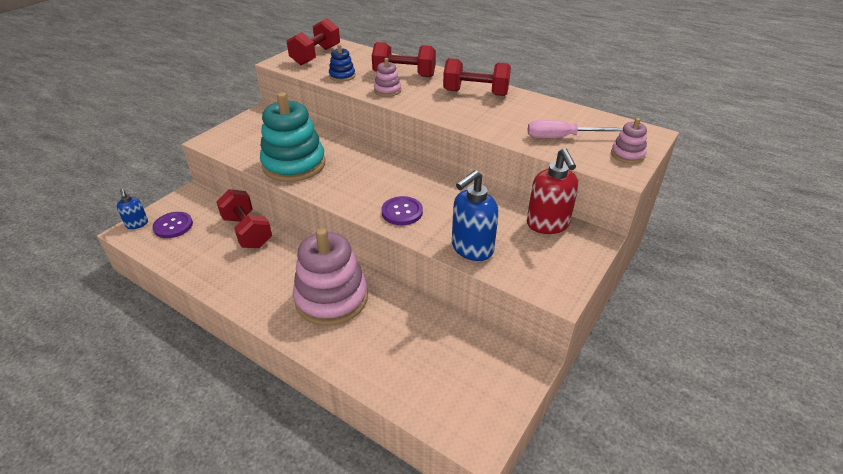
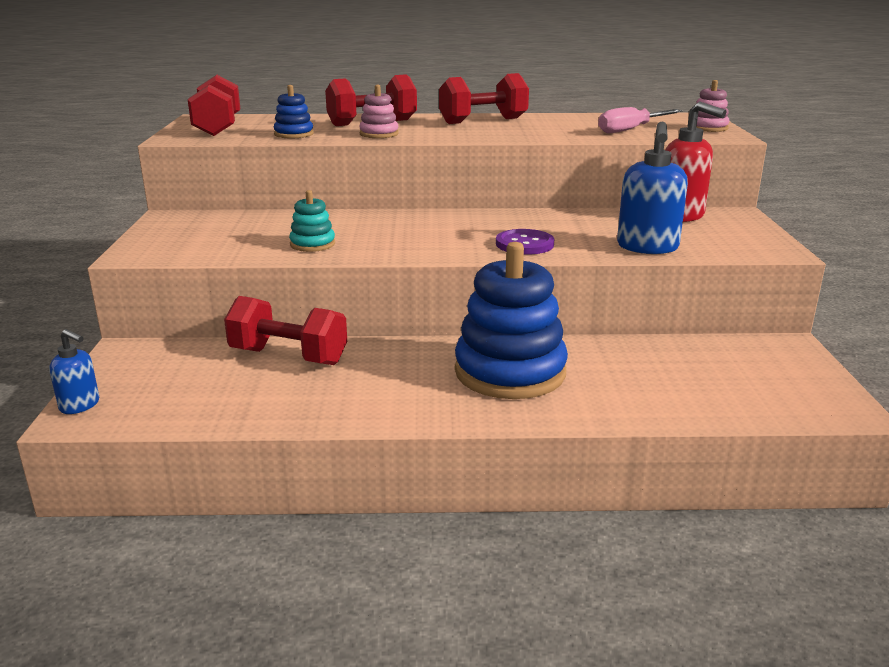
camera: 35 degrees left, 15 degrees down
purple button [153,212,193,238] -> none
turquoise stacking toy [260,92,325,182] -> turquoise stacking toy [289,190,335,252], size x0.45
pink stacking toy [293,228,368,326] -> blue stacking toy [455,242,568,399]

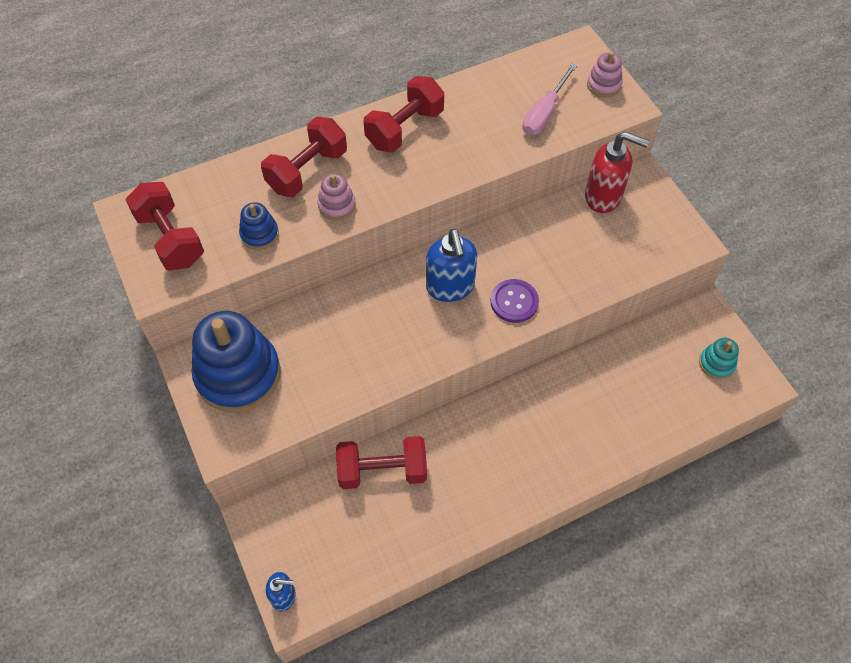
camera: 25 degrees left, 35 degrees up
turquoise stacking toy [289,190,335,252] -> turquoise stacking toy moved to [699,338,739,379]
blue stacking toy [455,242,568,399] -> blue stacking toy moved to [192,311,281,413]
blue soap dispenser [617,121,688,254] -> blue soap dispenser moved to [426,229,477,302]

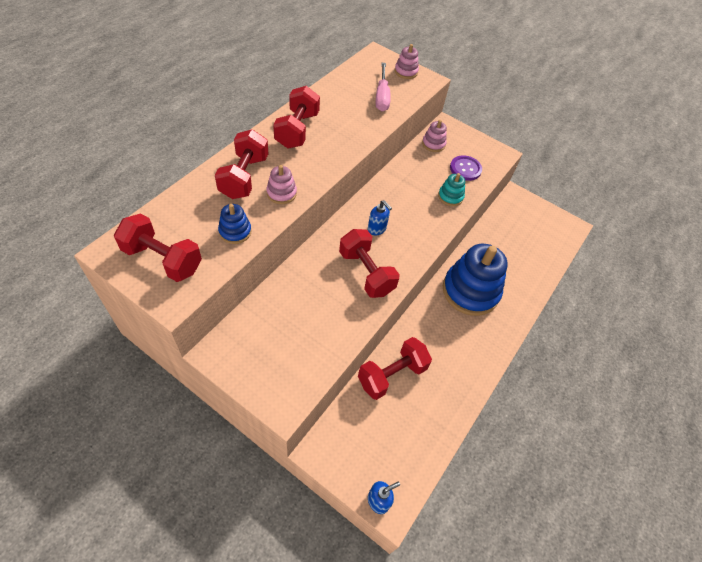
camera: 35 degrees left, 5 degrees down
blue stacking toy [192,311,281,413] -> blue stacking toy moved to [443,244,508,316]
blue soap dispenser [426,229,477,302] -> blue soap dispenser [368,200,392,235], size x0.57
purple button [491,279,539,323] -> purple button moved to [450,155,482,181]
red soap dispenser [585,132,649,213] -> pink stacking toy [422,120,447,152]
turquoise stacking toy [699,338,739,379] -> turquoise stacking toy moved to [438,173,465,206]
none -> red dumbbell [339,229,400,298]

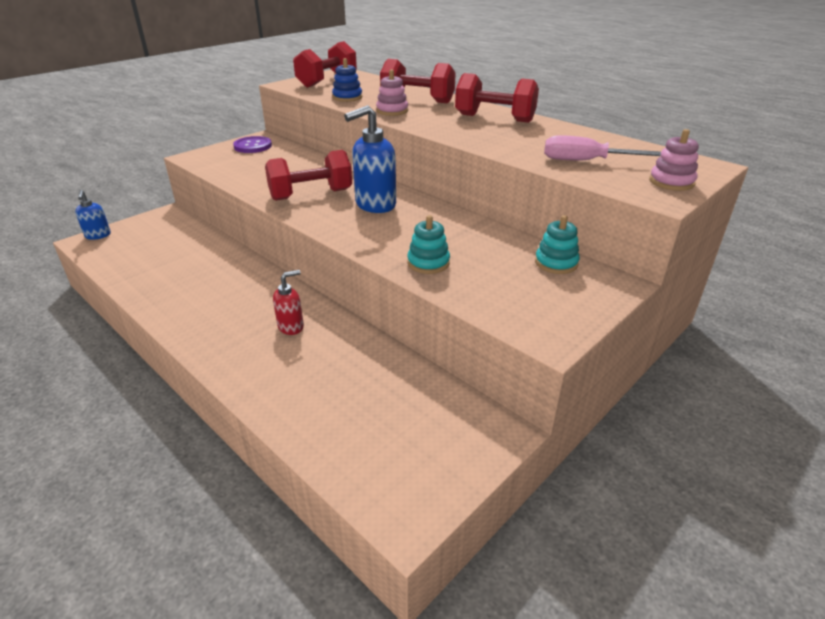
camera: 105 degrees right, 20 degrees down
red dumbbell [358,337,432,400] -> none
blue soap dispenser [368,200,392,235] -> blue soap dispenser [344,105,396,213], size x1.76
pink stacking toy [422,120,447,152] -> turquoise stacking toy [535,215,580,274]
blue stacking toy [443,244,508,316] -> red soap dispenser [273,270,304,335]
purple button [450,155,482,181] -> purple button moved to [233,136,272,153]

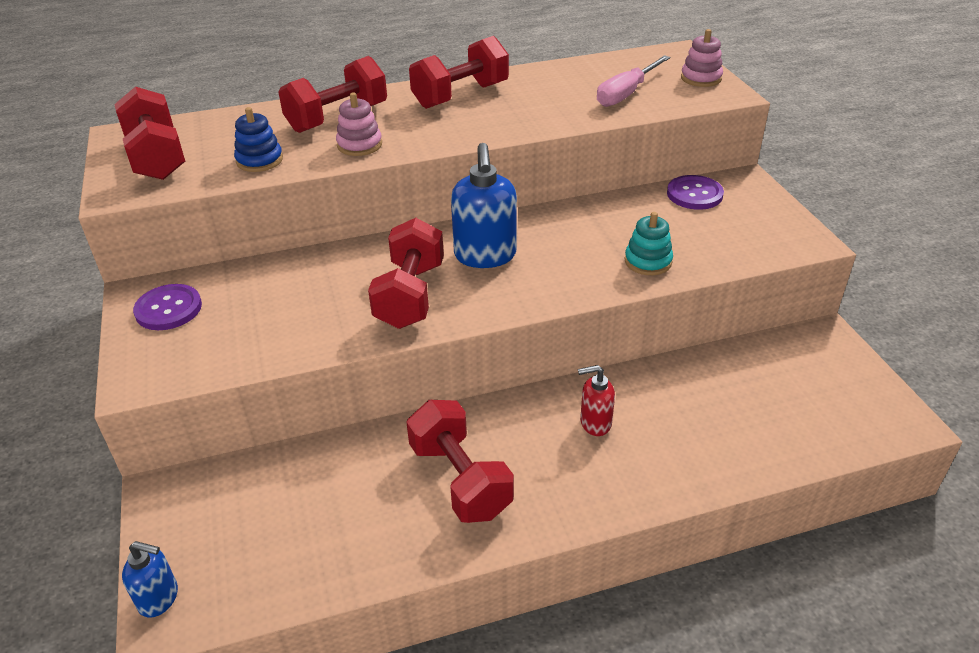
camera: 60 degrees left, 5 degrees up
red soap dispenser [273,270,304,335] -> red soap dispenser turned 90 degrees counterclockwise [578,365,615,436]
turquoise stacking toy [535,215,580,274] -> purple button [667,175,724,210]
none -> red dumbbell [406,400,514,523]

